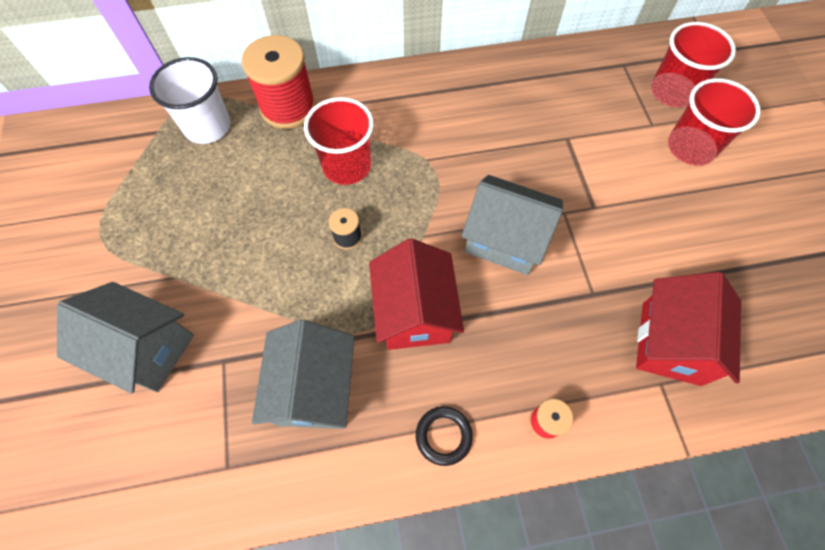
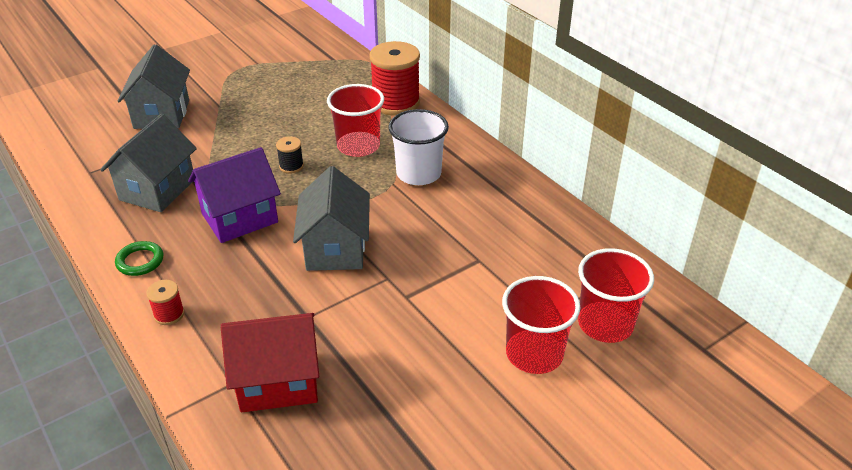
camera: 65 degrees right, 25 degrees down
white cup [149,57,230,144] -> white cup moved to [388,109,449,185]
grey house [252,320,354,429] -> grey house turned 45 degrees counterclockwise [100,114,197,212]
red house [369,238,464,350] -> purple house [188,147,281,243]
black ring [416,407,473,466] -> green ring [115,241,163,276]

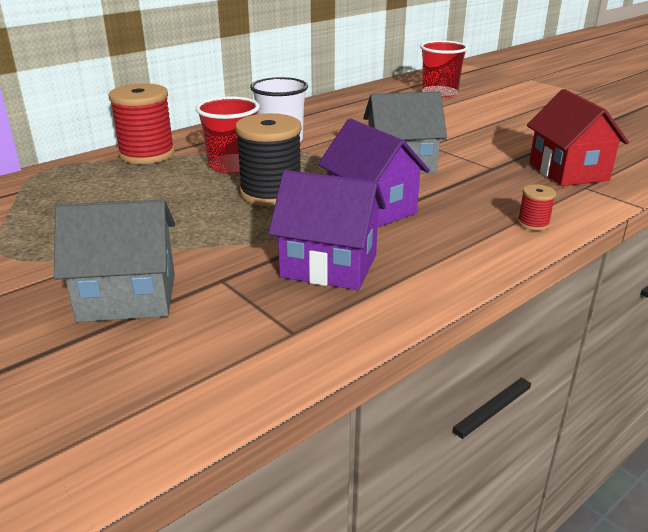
camera: 95 degrees left, 10 degrees down
grey house [100,114,197,212] -> purple house [268,170,386,290]
green ring [115,241,163,276] -> none
black spool [276,136,304,174] -> black spool [235,113,301,206], size x2.19
red cup [502,276,580,374] -> none

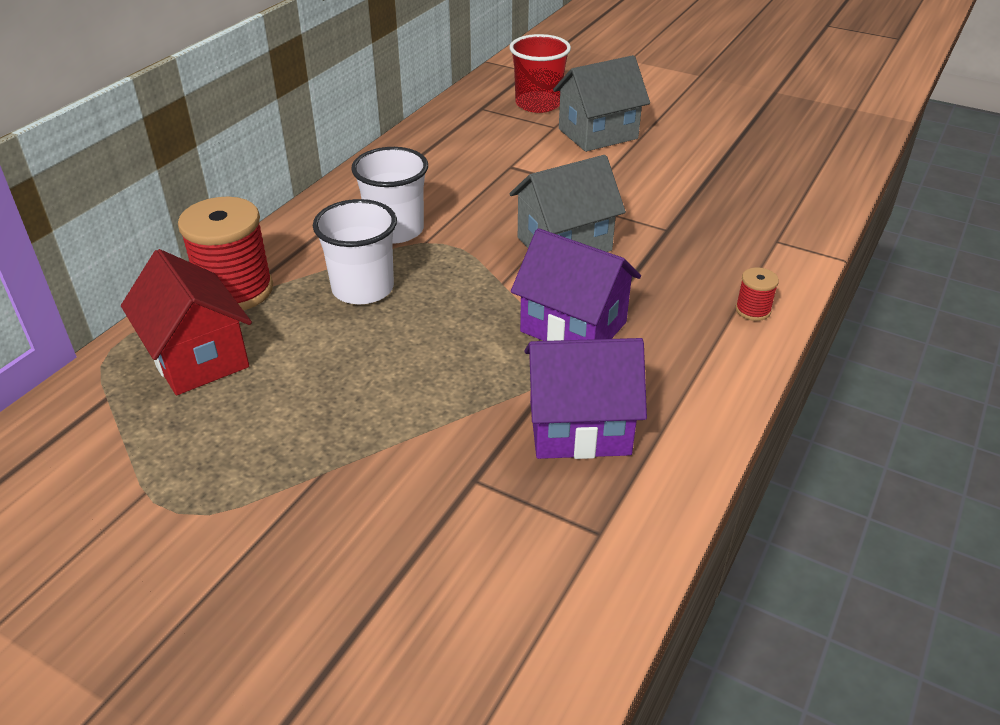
camera: 20 degrees left, 10 degrees up
grey house [54,200,175,322] -> grey house moved to [553,55,650,152]
red cup [196,96,260,174] -> white cup [313,199,397,304]
black spool [235,113,301,206] -> none
red house [527,89,629,186] -> red house moved to [121,249,252,395]

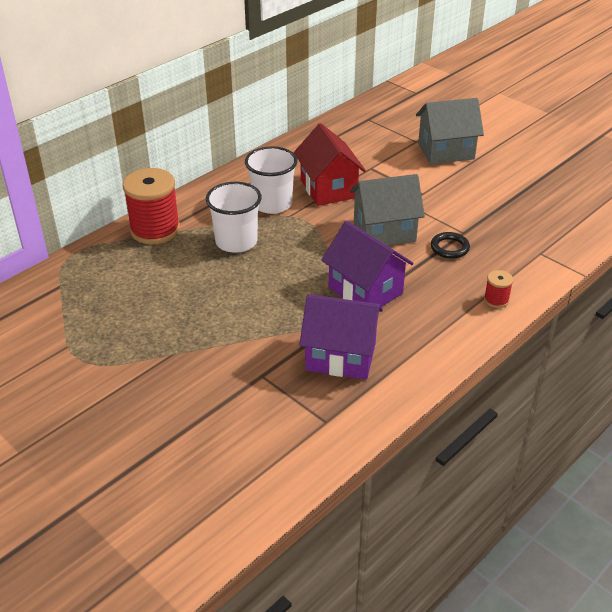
camera: 15 degrees right, 0 degrees up
red house [121,249,252,395] -> red house moved to [294,123,366,206]
red cup [509,34,571,113] -> none
none -> black ring [431,232,470,259]

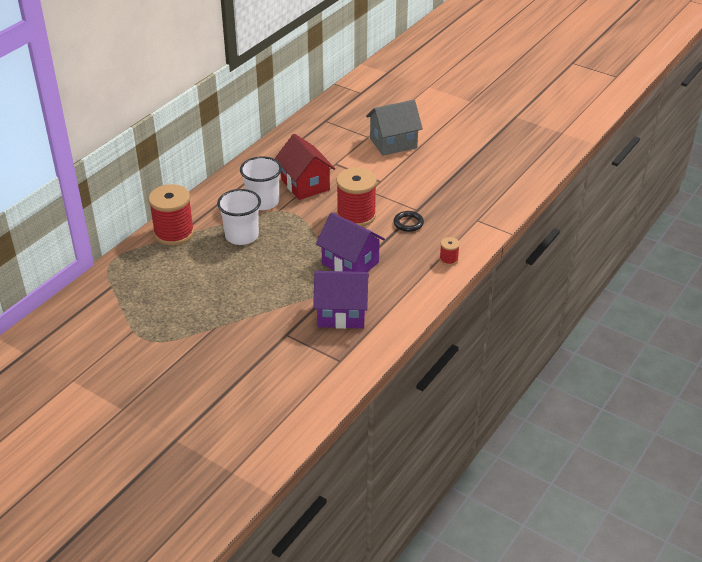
camera: 10 degrees left, 0 degrees up
grey house [350,174,425,246] -> red spool [336,167,377,227]

